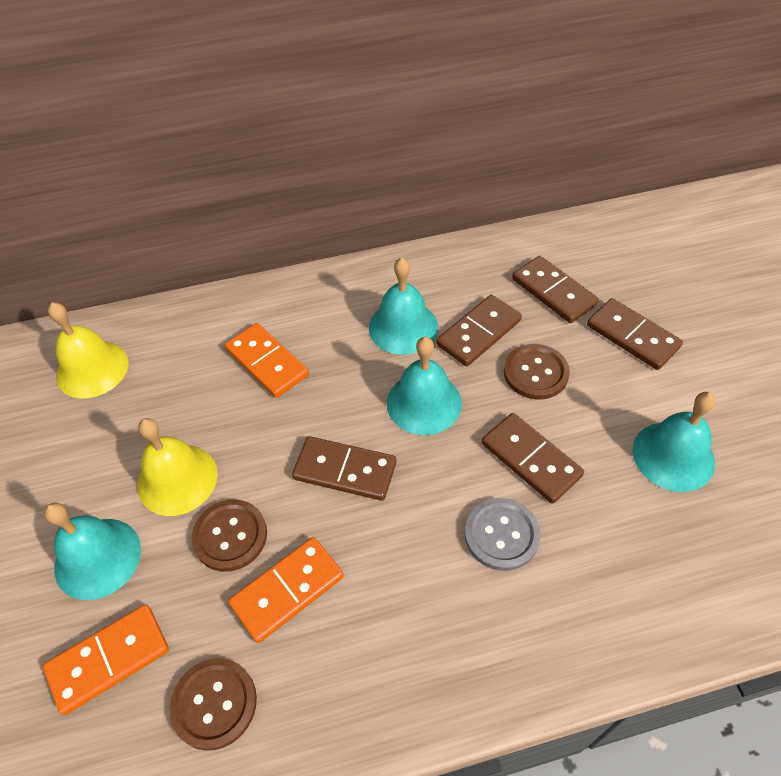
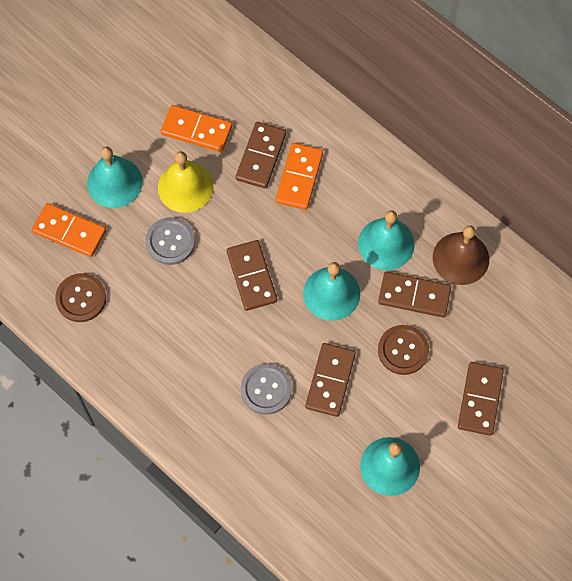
camera: 55 degrees right, 15 degrees up
yellow bell [48,302,129,399] -> none
brown button [191,500,267,572] -> grey button [146,217,195,265]
orange domino [228,537,344,643] -> orange domino moved to [161,105,232,152]
brown domino [512,256,599,323] -> brown domino moved to [236,122,286,189]
none -> brown bell [433,225,489,285]

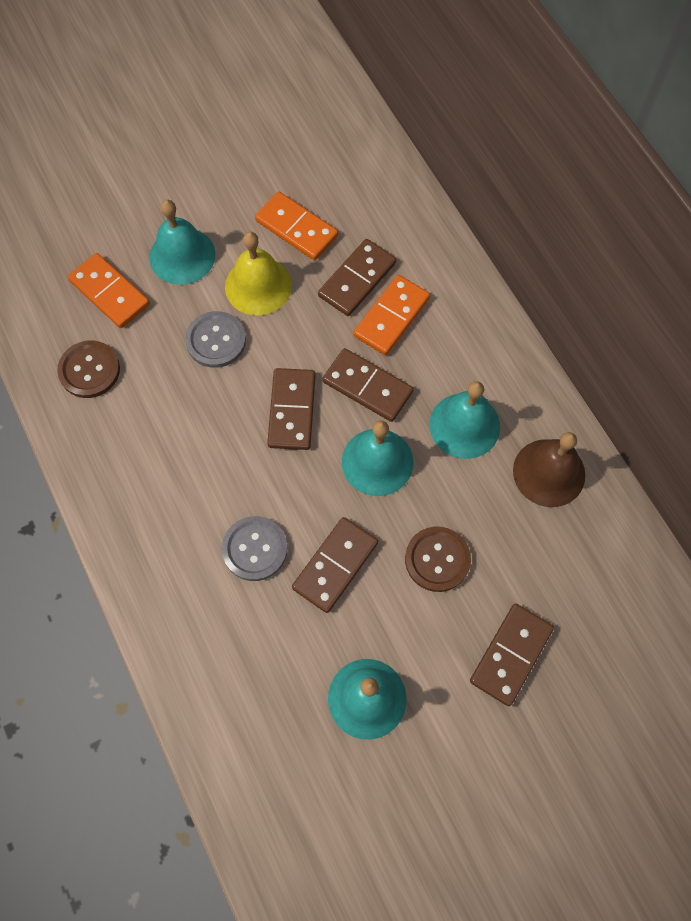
camera: 20 degrees right, 0 degrees up
brown domino [378,272,451,318] -> brown domino moved to [322,348,413,422]

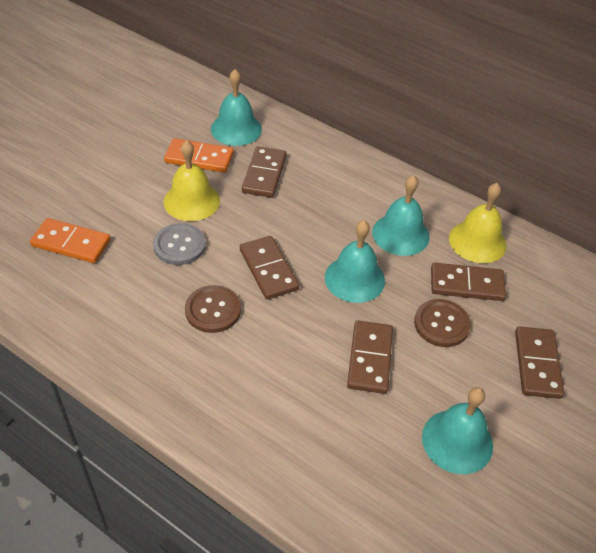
camera: 30 degrees left, 20 degrees down
brown button [57,340,120,398] -> brown button moved to [185,285,241,333]
turquoise bell [149,200,215,285] -> turquoise bell moved to [211,69,262,146]
grey button [222,516,287,581] -> none
brown domino [322,348,413,422] -> brown domino moved to [431,263,506,301]
orange domino [353,275,430,355] -> none
brown bell [513,432,585,507] -> yellow bell [449,183,507,263]

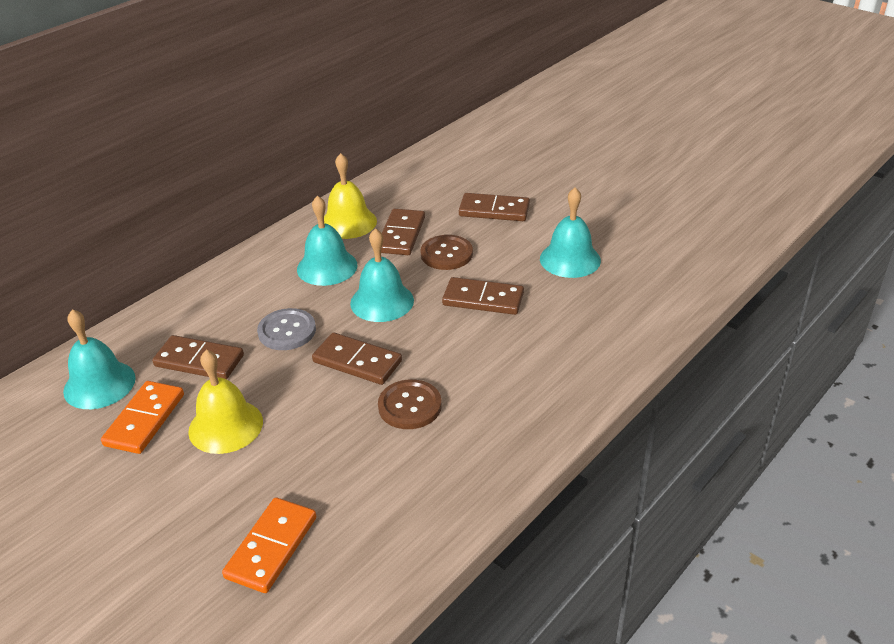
camera: 80 degrees left, 10 degrees down
grey button [153,223,206,265] -> grey button moved to [257,308,316,350]
brown domino [240,236,299,300] -> brown domino turned 45 degrees clockwise [312,332,402,385]

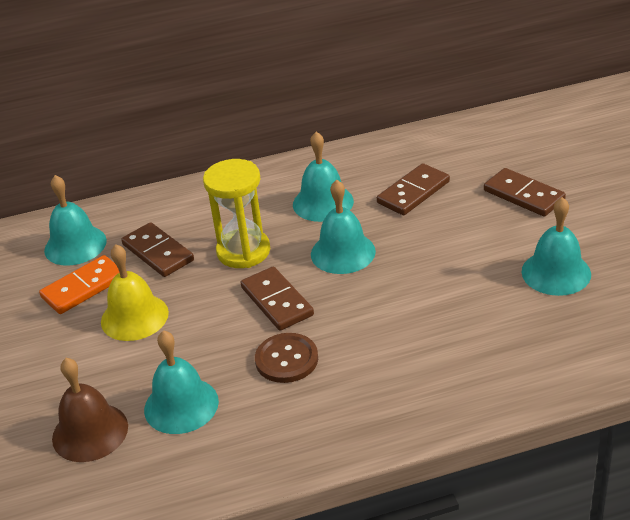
camera: 35 degrees right, 0 degrees up
orange domino [222,497,316,593] -> brown bell [52,358,128,462]
grey button [257,308,316,350] -> yellow hourglass [203,159,270,268]
yellow bell [324,153,377,239] -> none
brown button [420,235,473,270] -> none
brown domino [442,277,524,315] -> none
none -> turquoise bell [144,330,219,434]

